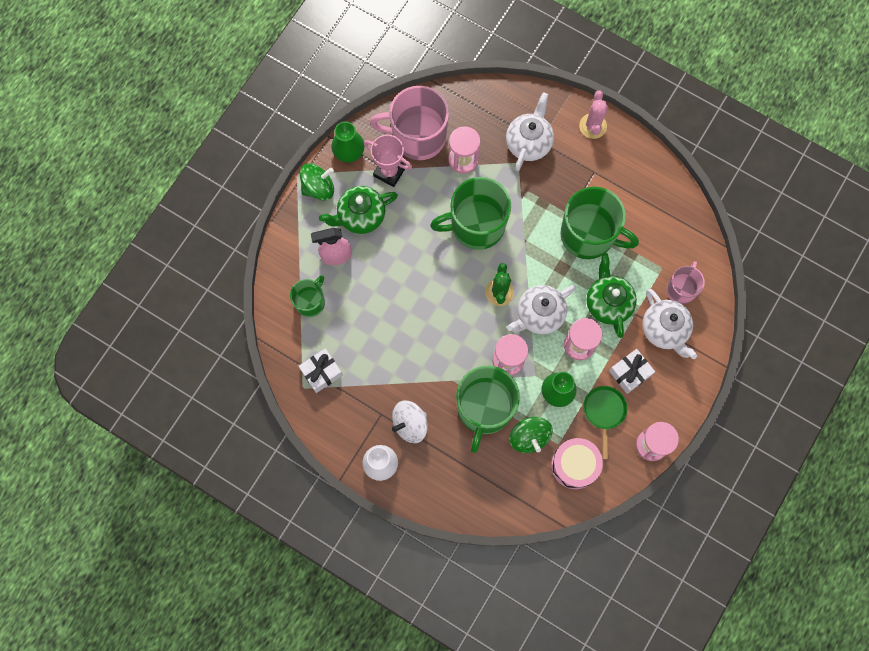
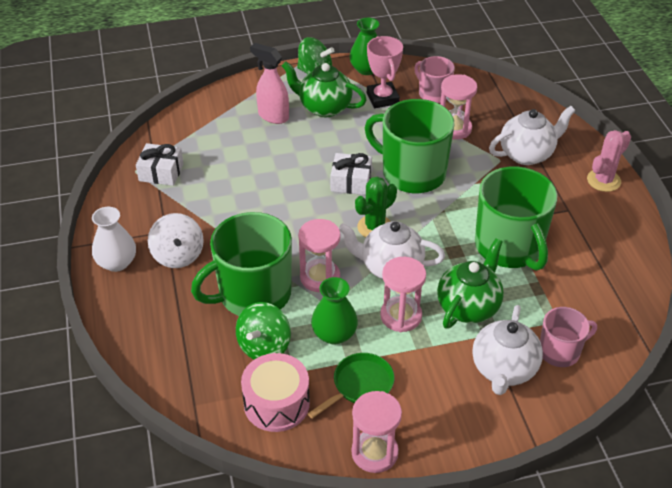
camera: 45 degrees right, 30 degrees down
green mug [290,275,325,317] -> none
pink mug [370,86,449,160] -> pink mug [414,56,455,103], size x0.55
white spinning top [392,400,428,443] -> white spinning top turned 120 degrees counterclockwise [148,213,204,268]
white gift [609,349,655,394] -> white gift moved to [331,153,372,195]

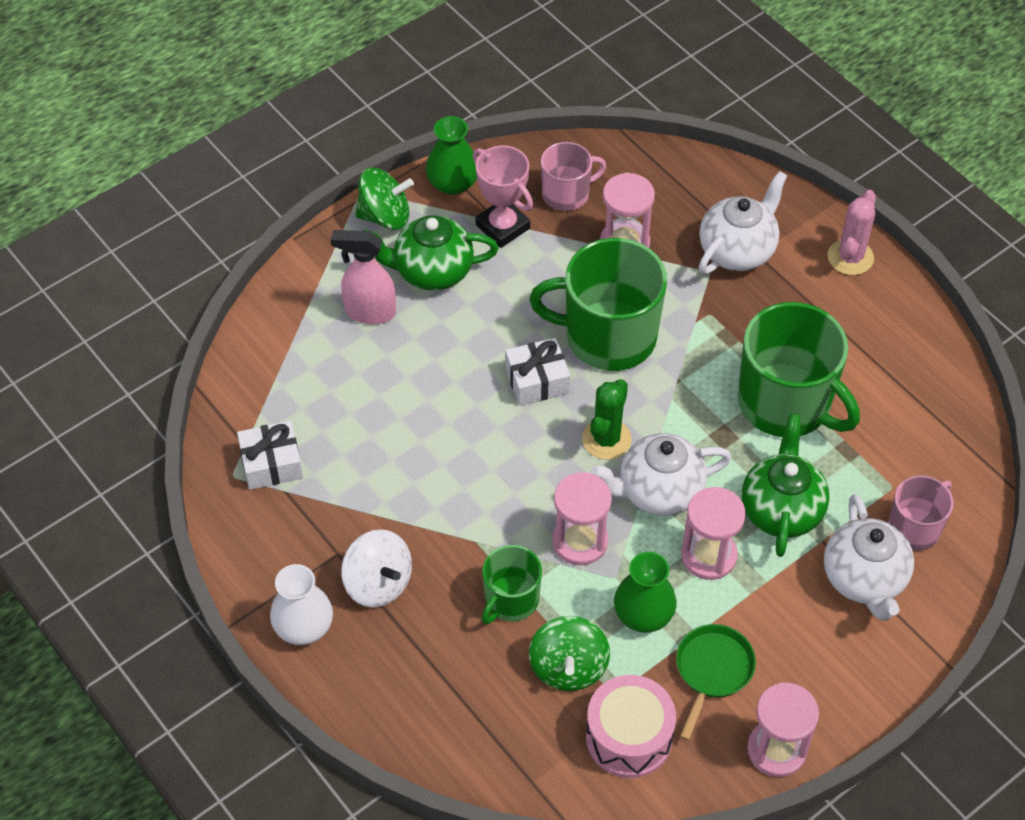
camera: 25 degrees left, 10 degrees up
green mug [191,212,292,316] -> green mug [482,545,542,624], size x0.55
pink mug [414,56,455,103] -> pink mug turned 135 degrees clockwise [541,142,606,211]

